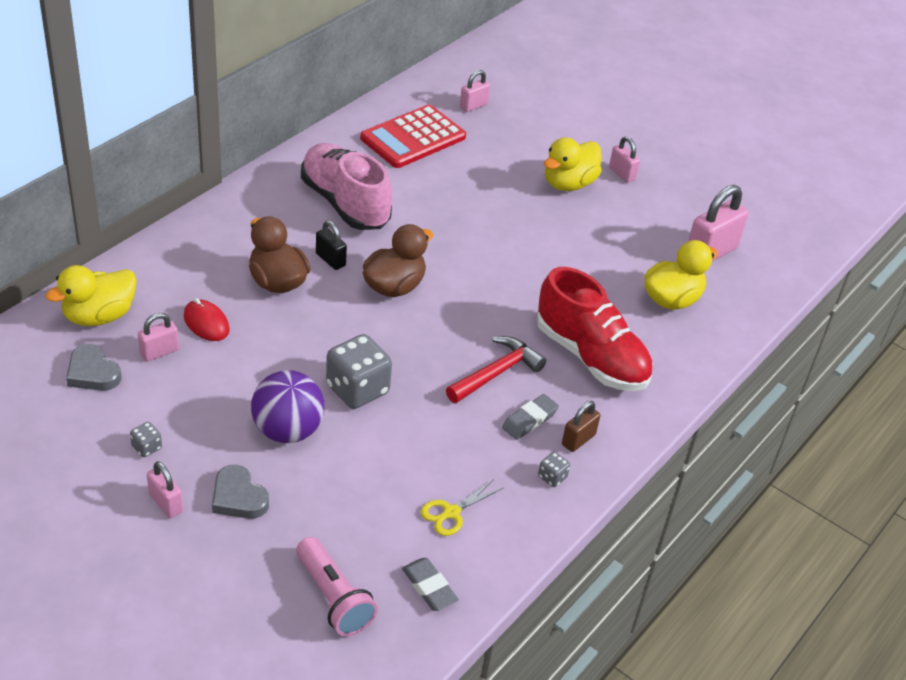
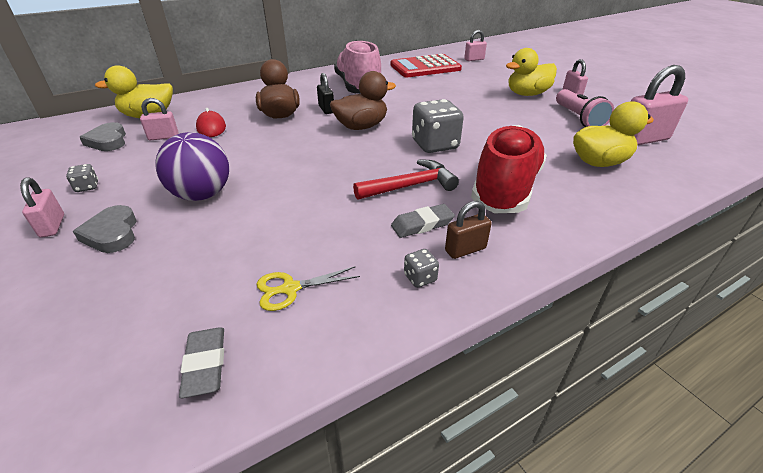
camera: 25 degrees right, 5 degrees down
pink flashlight [296,537,378,636] -> pink flashlight moved to [556,89,614,127]
grey dice [326,334,392,409] -> grey dice moved to [412,99,464,153]
red shoe [537,267,653,391] -> red shoe turned 135 degrees counterclockwise [471,125,547,213]

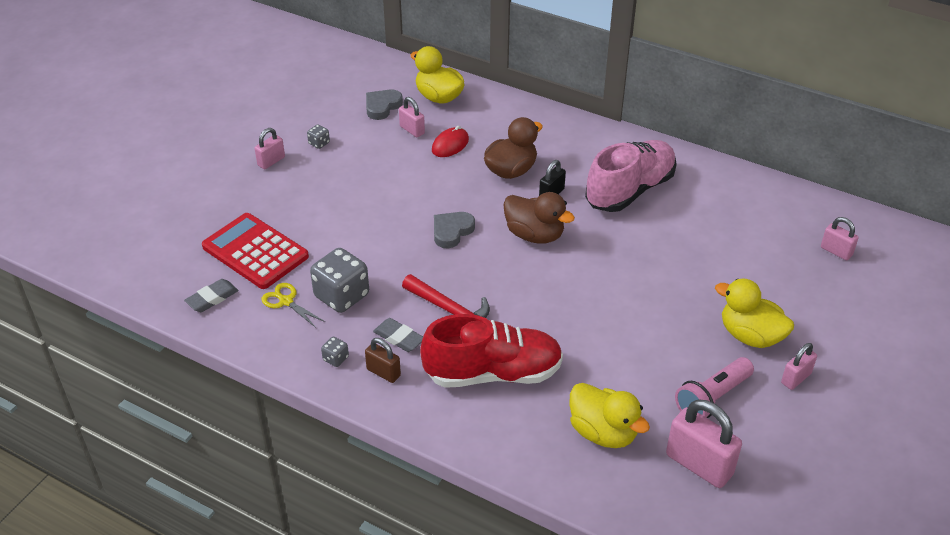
camera: 60 degrees right, 5 degrees up
grey heart [73,205,137,253] -> grey heart moved to [434,212,475,248]
purple ball [155,132,229,201] -> none
red calculator [390,54,462,77] -> red calculator moved to [202,213,309,289]
grey dice [412,99,464,153] -> grey dice moved to [310,248,369,313]

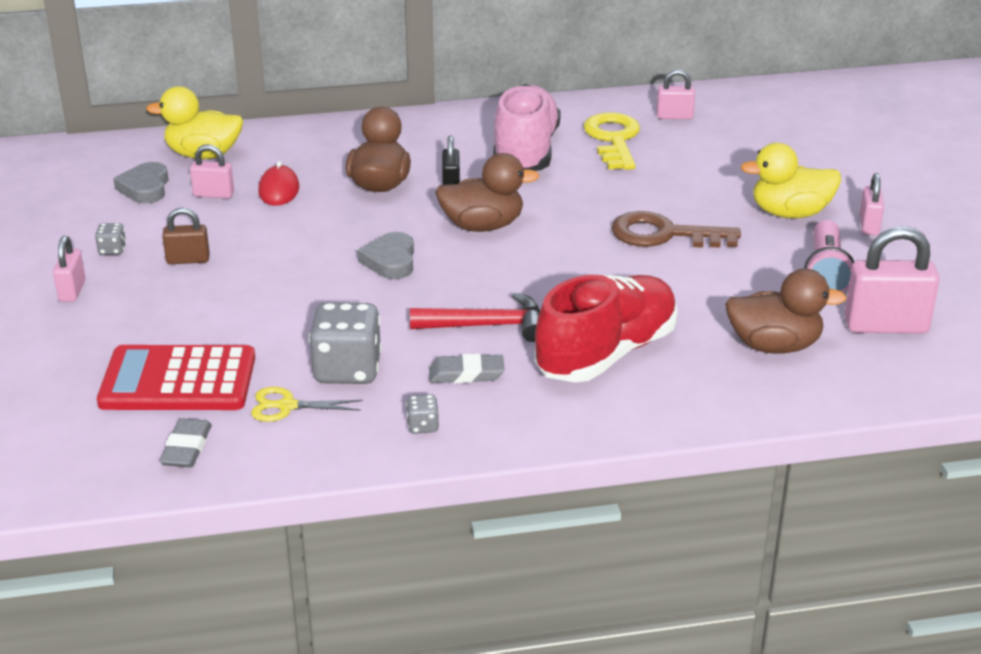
camera: 40 degrees left, 10 degrees down
brown padlock [365,338,401,383] -> brown padlock moved to [162,207,210,264]
yellow duck [569,383,650,448] -> brown duck [725,268,847,354]
pink padlock [821,217,859,260] -> pink padlock moved to [656,69,695,119]
none -> yellow key [583,112,640,170]
none -> brown key [611,211,741,248]

